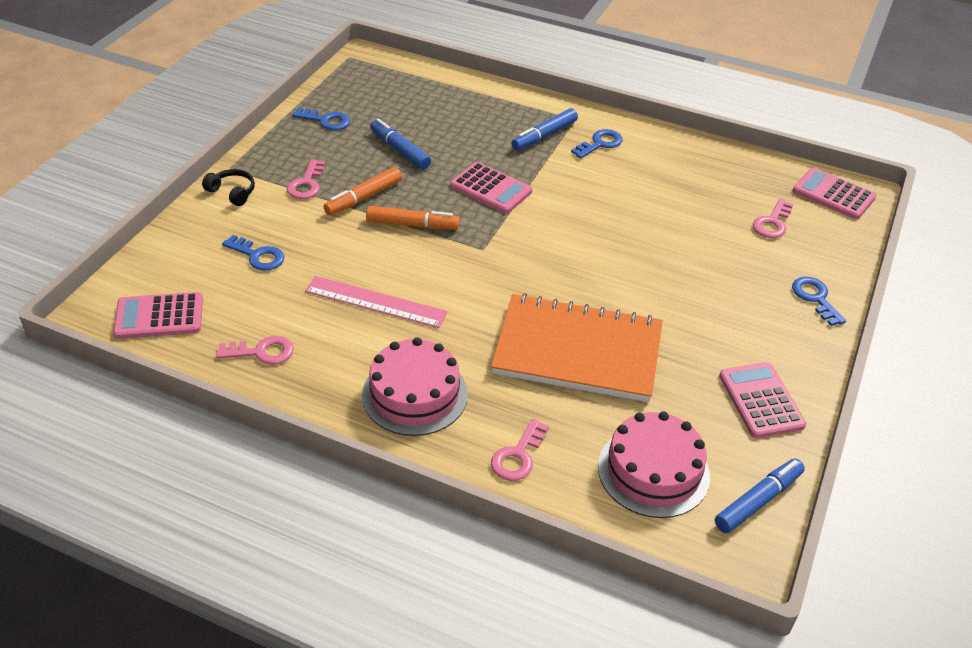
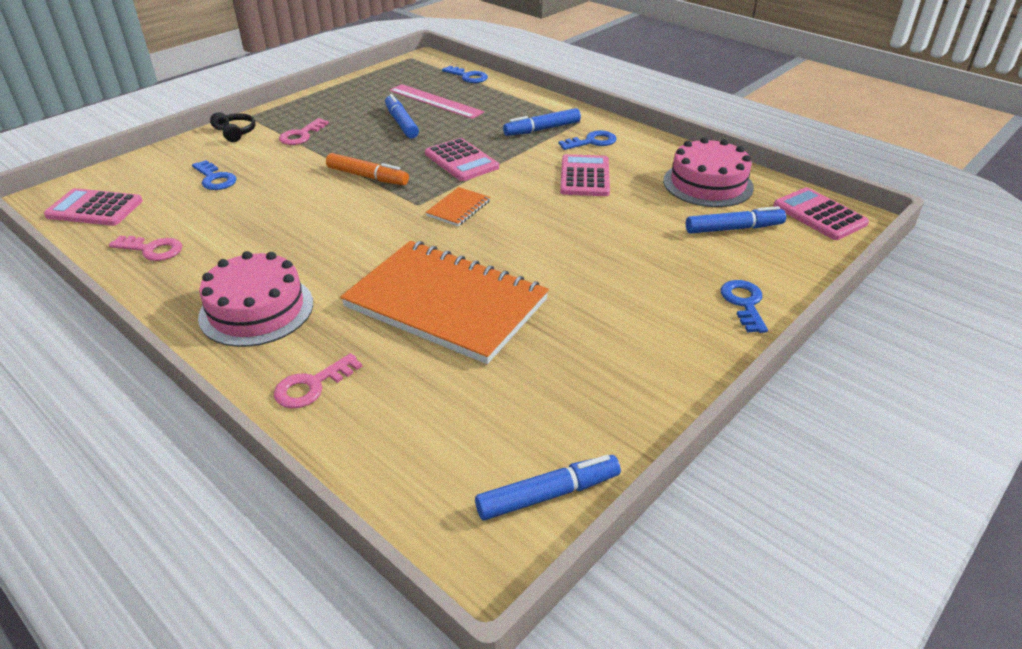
camera: 20 degrees right, 5 degrees down
blue key [292,108,350,130] -> blue key moved to [442,66,488,83]
pink ruler [305,276,448,328] -> pink ruler moved to [389,84,484,119]
orange marker [324,167,402,215] -> none
pink cake [598,411,710,518] -> pink cake moved to [663,137,754,207]
pink calculator [719,362,806,438] -> pink calculator moved to [560,154,610,196]
pink key [753,199,793,238] -> blue marker [686,206,786,234]
none -> orange notebook [425,187,490,226]

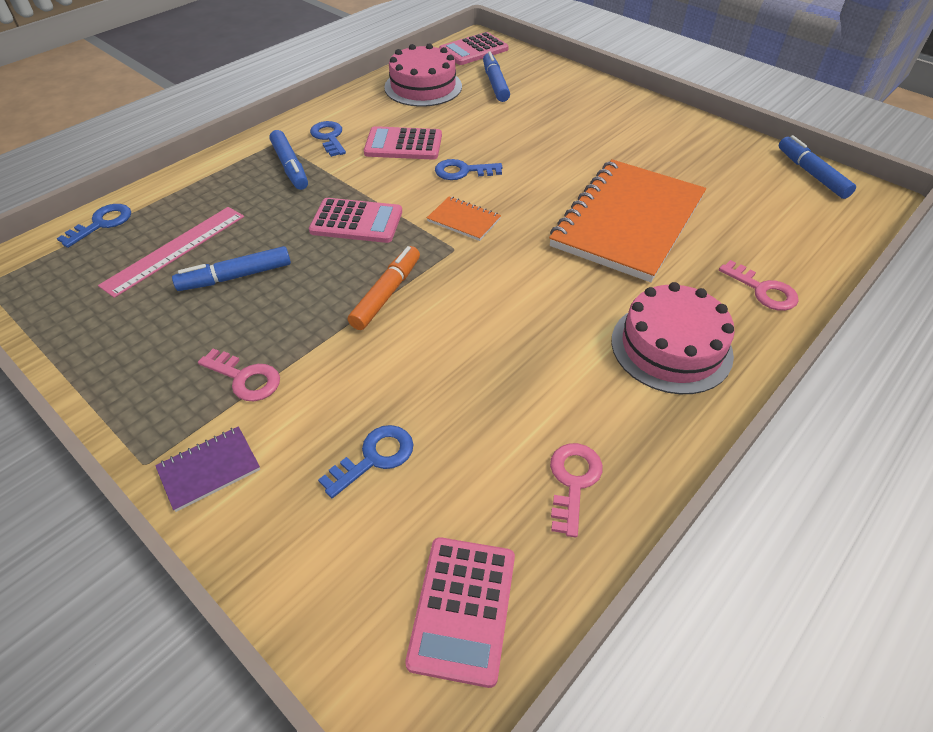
camera: 90 degrees left, 10 degrees up
black headphones [210,112,255,142] -> purple notebook [155,426,260,512]
pink calculator [425,138,499,181] -> pink calculator turned 45 degrees clockwise [309,198,402,243]
blue key [721,280,768,333] -> blue key moved to [435,159,502,180]

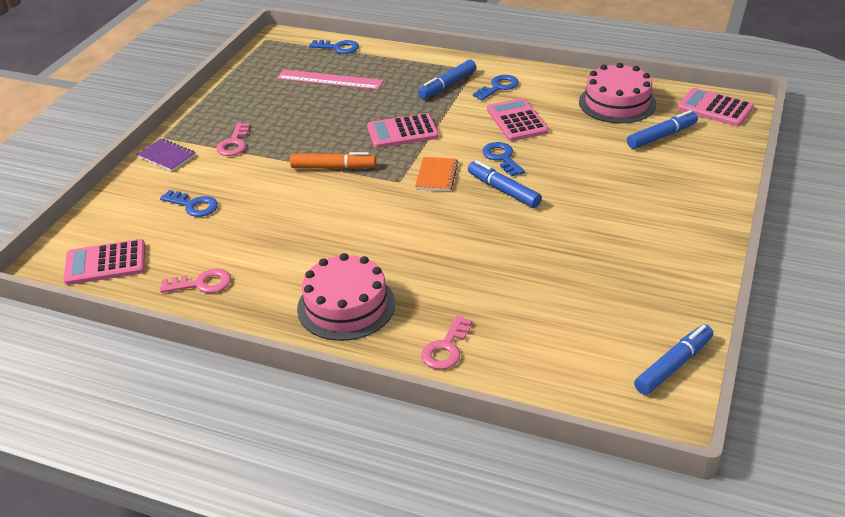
camera: 70 degrees right, 10 degrees down
blue marker [172,246,291,291] -> blue marker moved to [468,160,542,208]
pink calculator [309,198,402,243] -> pink calculator turned 90 degrees clockwise [367,113,439,148]
orange notebook [549,159,706,282] -> none

